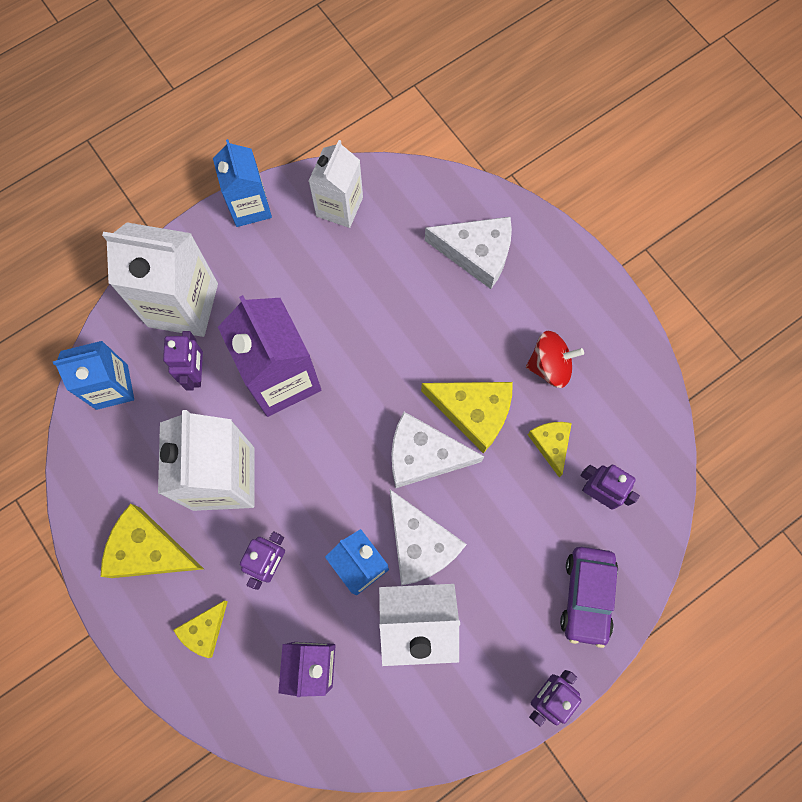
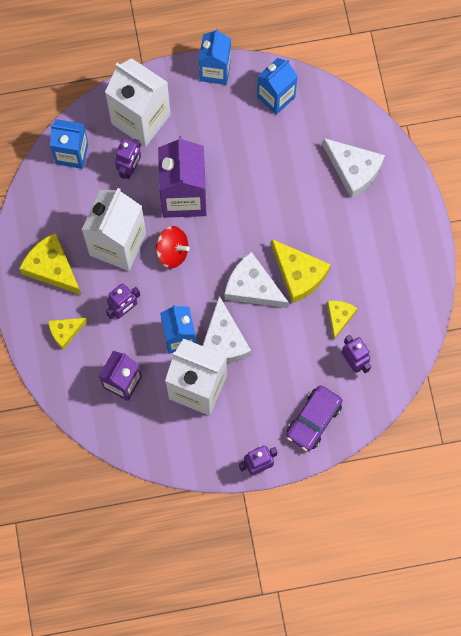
camera: 25 degrees right, 0 degrees up
white carton [309,140,363,228] -> blue carton [257,58,298,115]
red spinning top [526,331,584,388] -> red spinning top moved to [156,226,190,268]

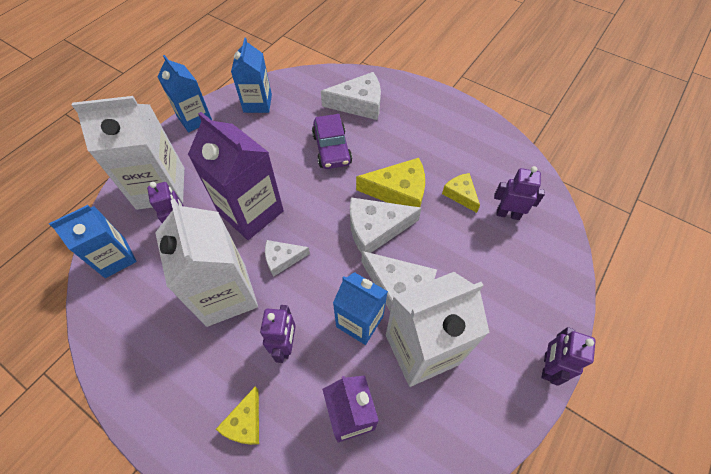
camera: 45 degrees left, 15 degrees down
yellow cheese [19,233,81,295] -> none
red spinning top [156,226,190,268] -> white cheese [265,240,310,277]
purple car [286,385,342,451] -> purple car moved to [312,114,352,169]

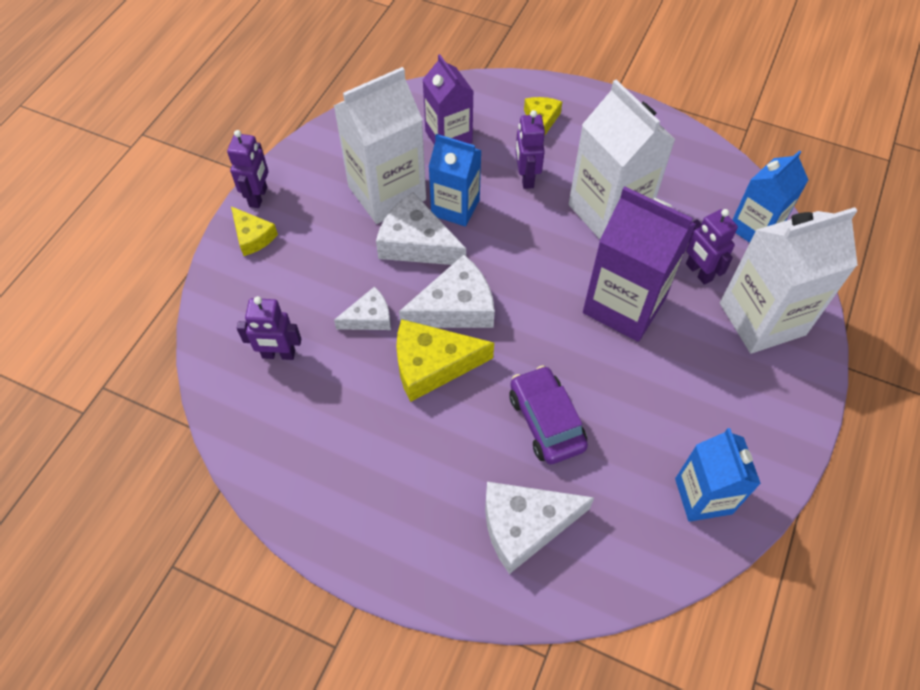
camera: 170 degrees right, 0 degrees up
blue carton [157,55,212,132] -> none
white cheese [265,240,310,277] -> white cheese moved to [334,286,391,330]
yellow cheese [442,173,480,213] -> yellow cheese moved to [231,207,278,256]

